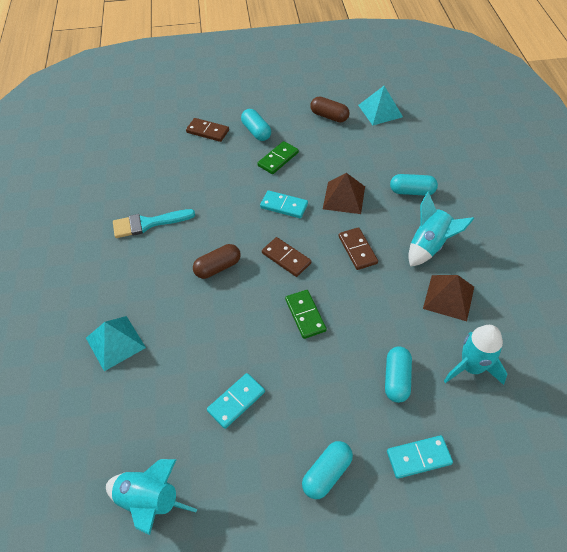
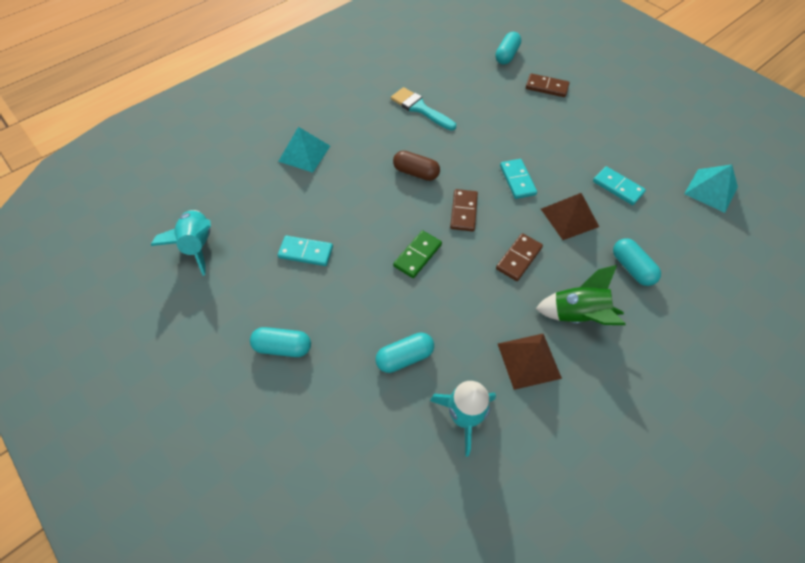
camera: 55 degrees right, 5 degrees up
brown domino [186,118,229,142] -> brown domino turned 60 degrees counterclockwise [526,73,570,97]
turquoise capsule [241,109,271,141] -> turquoise capsule moved to [496,32,521,65]
green domino [257,141,299,174] -> none
brown capsule [310,96,349,122] -> none
turquoise domino [387,435,453,479] -> turquoise domino moved to [593,166,646,205]
turquoise rocket [408,192,474,267] -> green rocket [536,265,625,325]

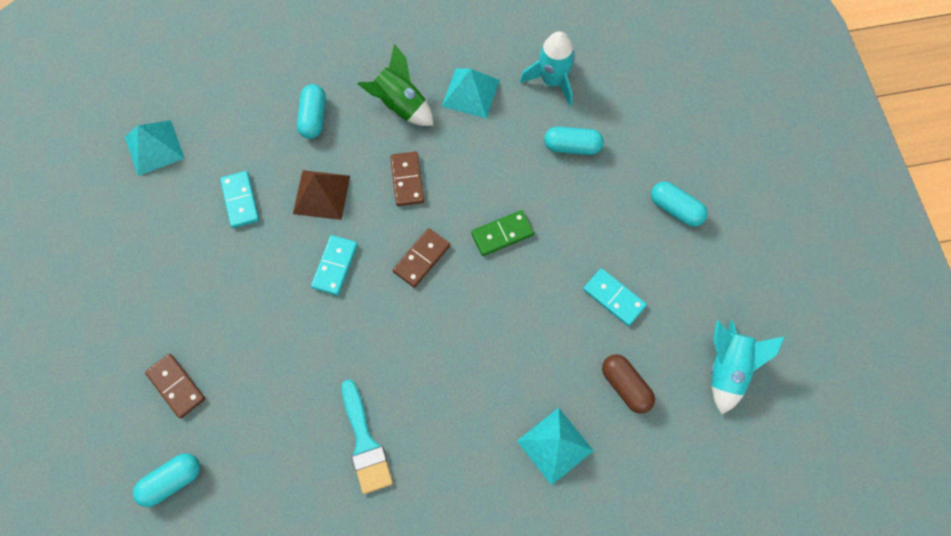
camera: 150 degrees left, 10 degrees up
brown capsule [393,151,440,181] -> brown capsule moved to [602,354,655,414]
brown domino [496,233,543,281] -> brown domino turned 75 degrees counterclockwise [390,152,424,206]
brown pyramid [498,334,562,390] -> turquoise pyramid [442,68,500,119]

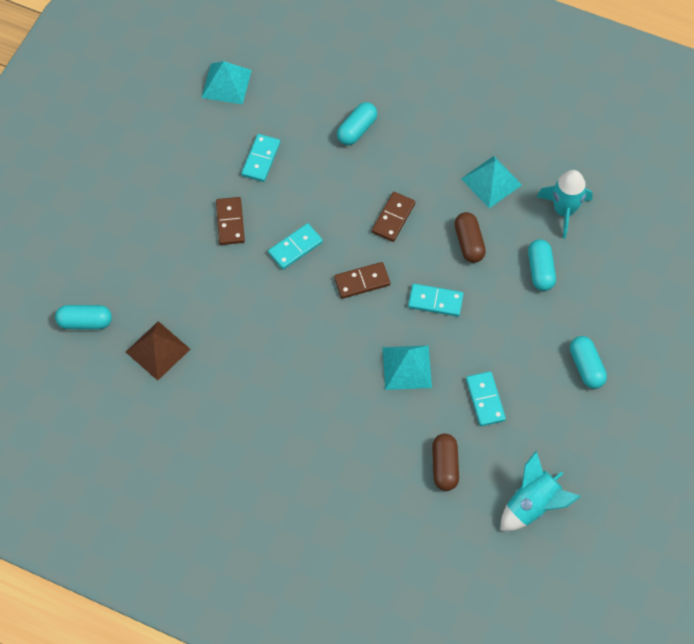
camera: 35 degrees right, 5 degrees down
brown domino [145,354,205,418] -> brown domino moved to [216,197,245,245]
brown pyramid [293,170,350,220] -> brown pyramid moved to [126,321,191,381]
turquoise brush [342,379,393,494] -> none
green rocket [358,44,433,126] -> none
green domino [471,210,534,256] -> turquoise domino [408,284,463,317]
turquoise pyramid [517,408,594,485] -> turquoise pyramid moved to [382,345,432,390]
turquoise capsule [544,127,604,155] -> turquoise capsule turned 45 degrees clockwise [528,239,556,291]
none -> brown capsule [455,212,486,263]

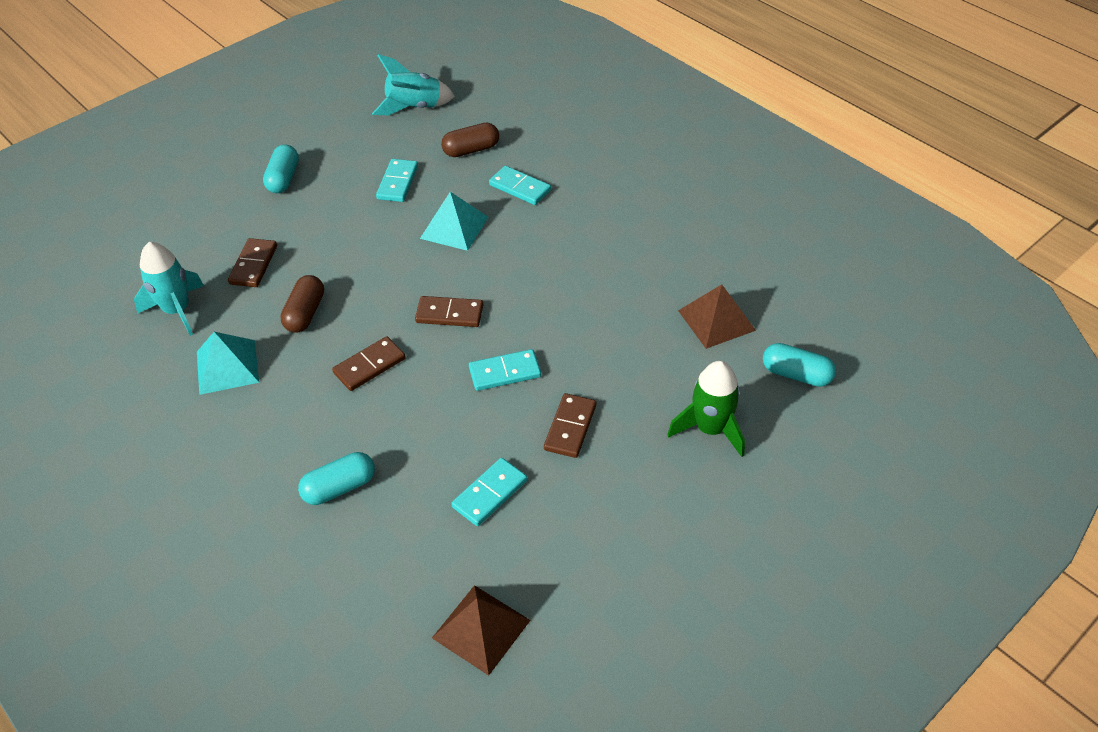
camera: 155 degrees left, 15 degrees down
turquoise pyramid [201,61,252,105] -> brown pyramid [432,585,531,676]
turquoise domino [408,284,463,317] -> turquoise domino moved to [489,166,551,205]
brown capsule [432,434,459,491] -> brown capsule turned 45 degrees clockwise [441,123,499,157]
turquoise capsule [528,239,556,291] -> brown domino [228,238,277,287]
none -> green rocket [667,361,745,457]

